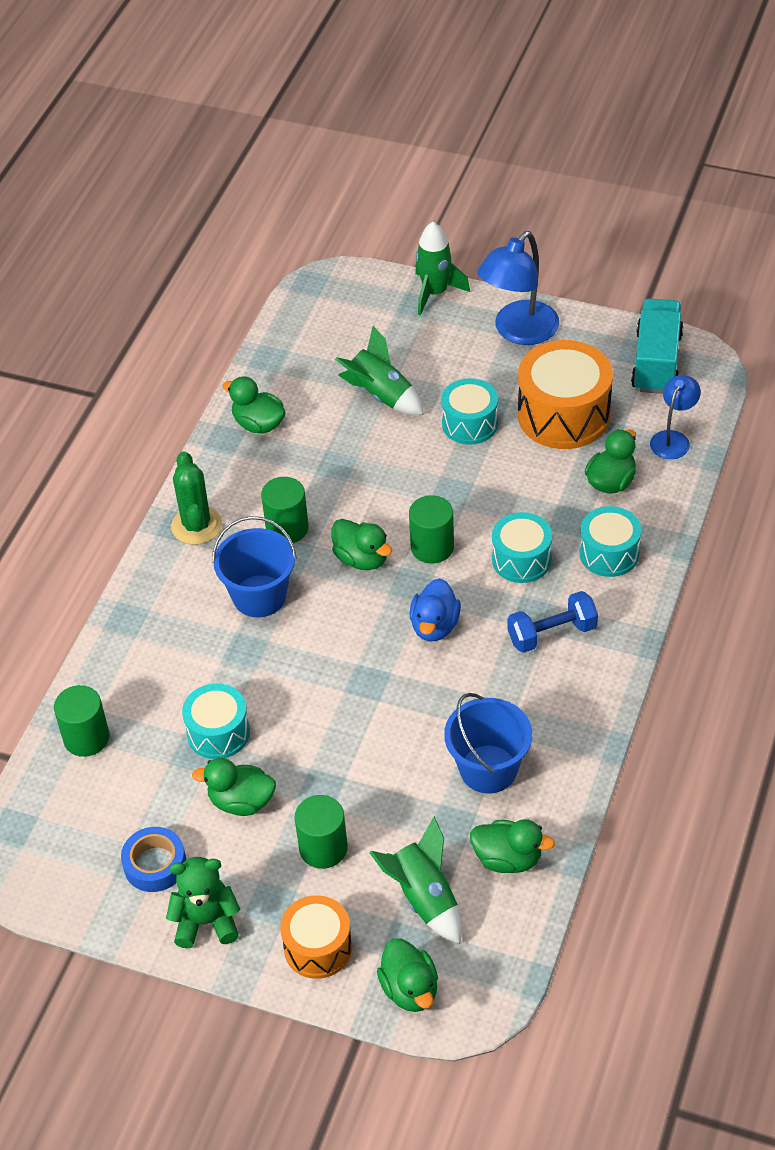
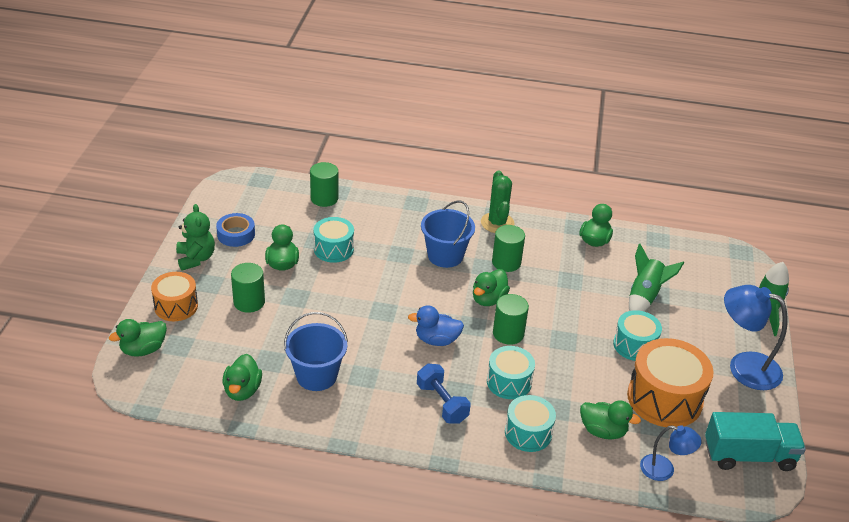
camera: 75 degrees right, 10 degrees down
green cactus [171,451,222,545] -> green cactus turned 75 degrees counterclockwise [481,170,514,233]
green rocket [369,817,462,944] -> none

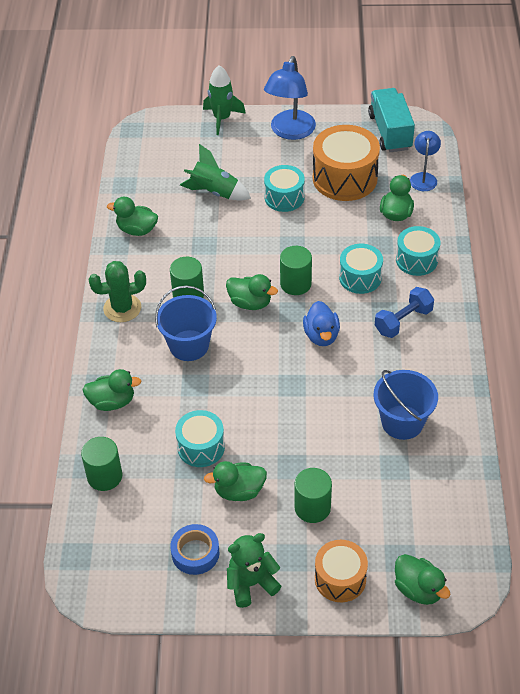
camera: 95 degrees left, 10 degrees up
green duck [223,354,262,401] -> green duck moved to [82,369,142,411]

